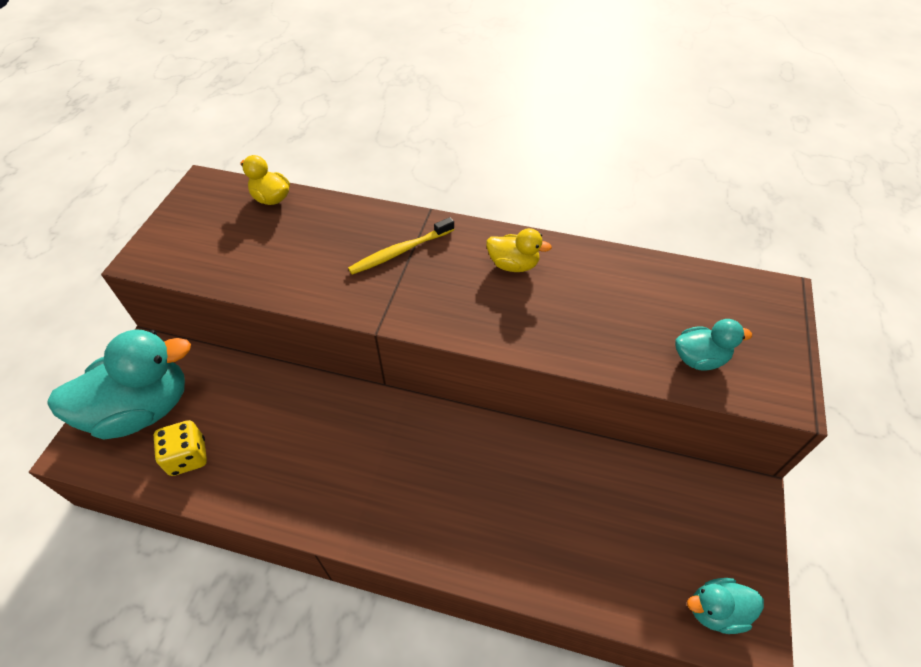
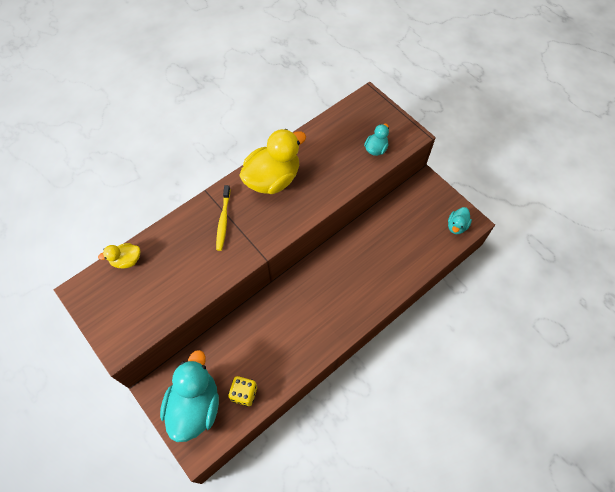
camera: 55 degrees left, 10 degrees up
yellow duck [487,228,552,272] -> yellow duck [239,129,306,194], size x2.08

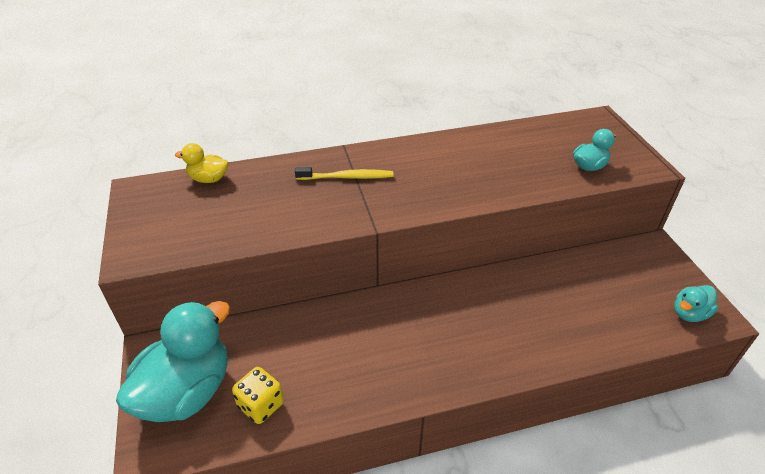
camera: 25 degrees right, 20 degrees down
yellow toothbrush [216,185,230,251] -> yellow toothbrush turned 120 degrees counterclockwise [295,167,393,180]
yellow duck [239,129,306,194] -> none

